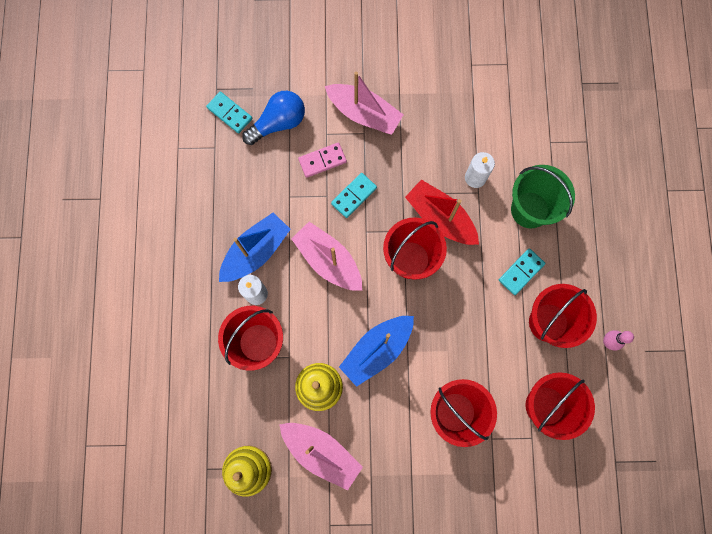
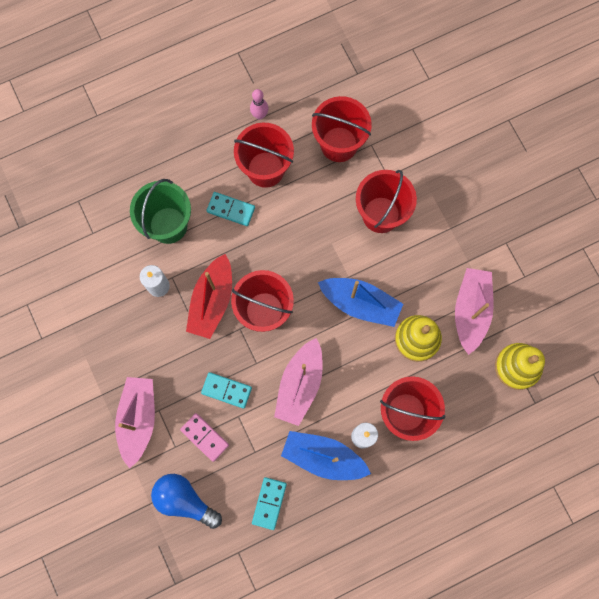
camera: 115 degrees left, 0 degrees up
turquoise domino [206,92,252,133] -> turquoise domino moved to [252,477,287,530]

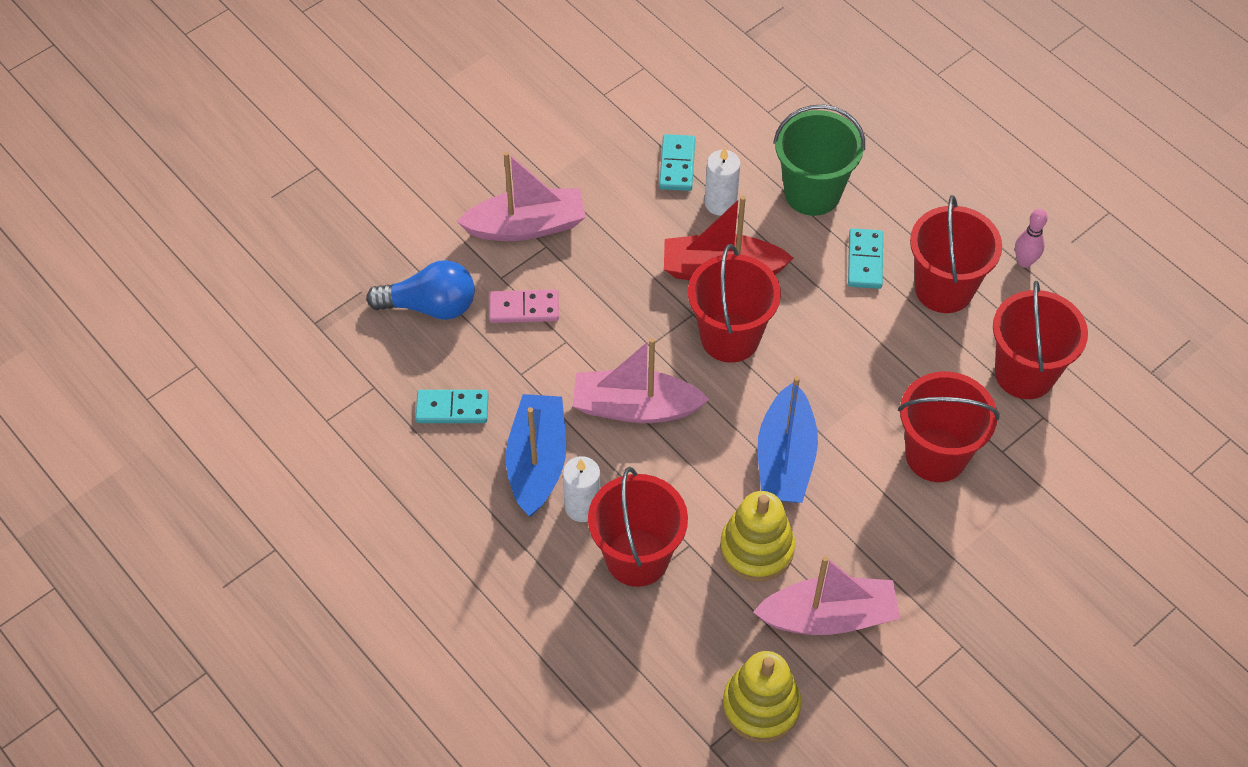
camera: 75 degrees right, 20 degrees down
blue light bulb [151,474,222,529] -> blue light bulb turned 75 degrees clockwise [366,260,475,320]
pink domino [180,413,229,462] -> pink domino turned 60 degrees clockwise [489,290,559,323]
turquoise domino [201,372,252,409] -> turquoise domino moved to [659,134,695,191]

